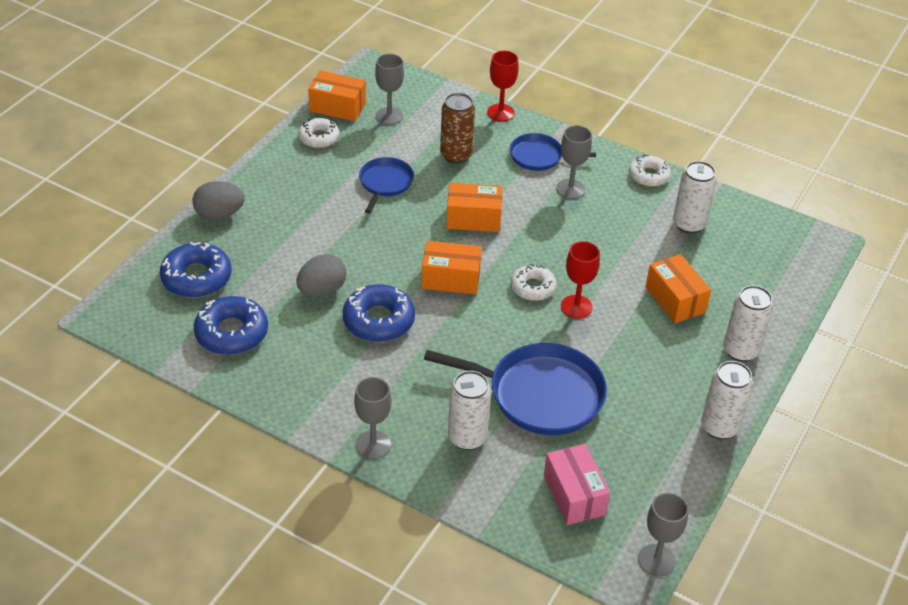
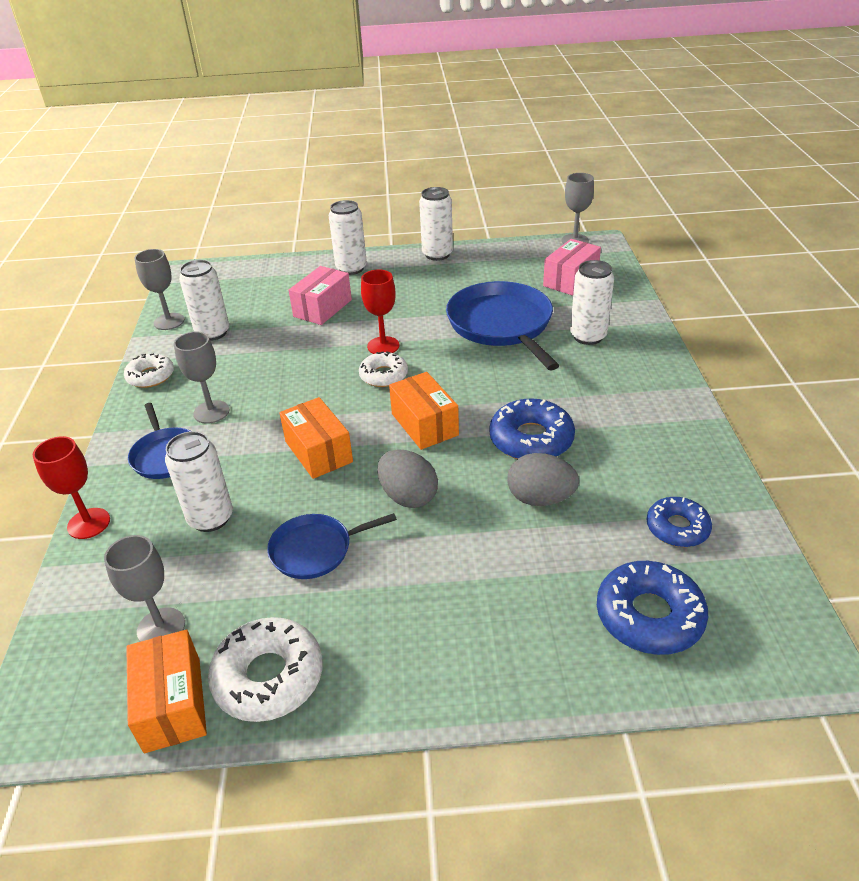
camera: 120 degrees left, 5 degrees down
grey egg [193,181,245,220] -> grey egg moved to [378,449,438,508]
blue donut [194,296,268,355] -> blue donut [646,497,712,547], size x0.65
white donut [298,118,339,148] -> white donut [208,617,323,722], size x1.54
grey goblet [354,377,391,459] -> grey goblet moved to [134,249,185,330]
brown can [440,93,475,164] -> white can [165,431,233,532]
orange box [645,254,711,323] -> pink box [289,266,352,325]

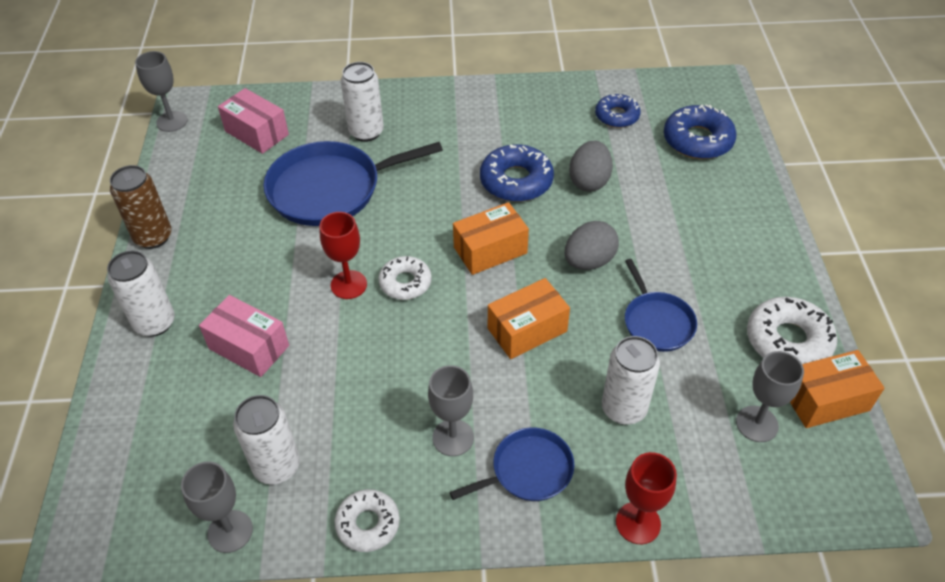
camera: 90 degrees left, 10 degrees up
white can [419,187,453,261] -> brown can [110,165,172,249]

